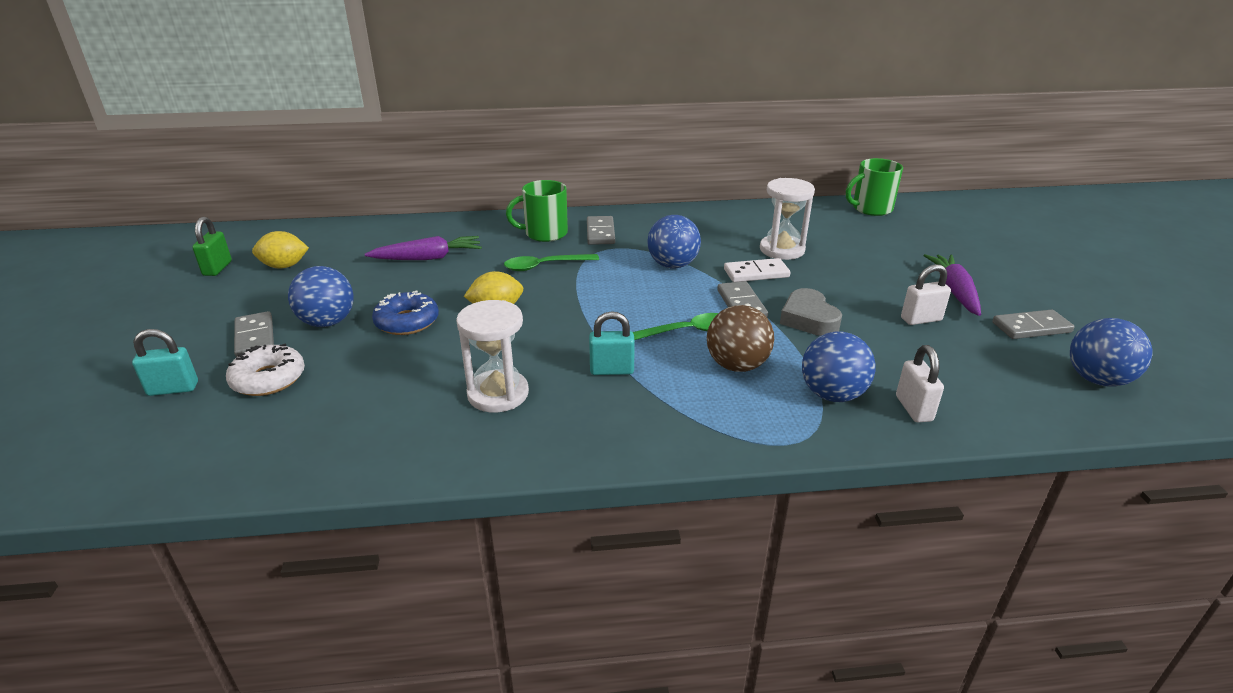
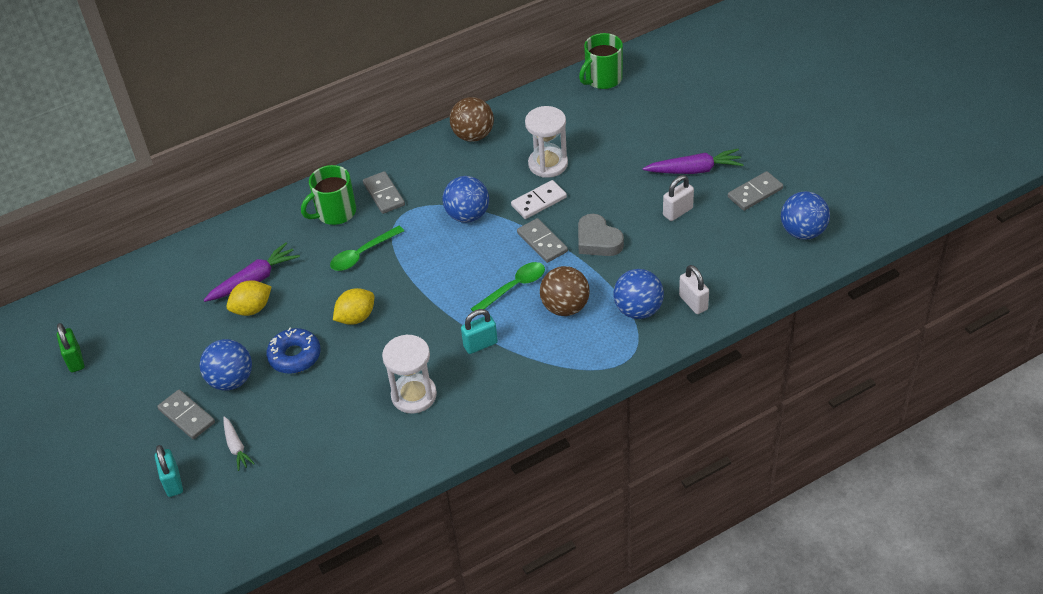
camera: 20 degrees left, 15 degrees up
turquoise padlock [132,329,198,396] -> turquoise padlock turned 75 degrees counterclockwise [155,445,183,497]
white donut [226,343,305,396] -> white carrot [223,416,255,471]
yellow lemon [252,231,309,269] -> yellow lemon moved to [226,280,272,316]
purple carrot [923,254,981,316] -> purple carrot turned 105 degrees clockwise [643,149,744,174]
none -> brown ball [450,97,494,142]

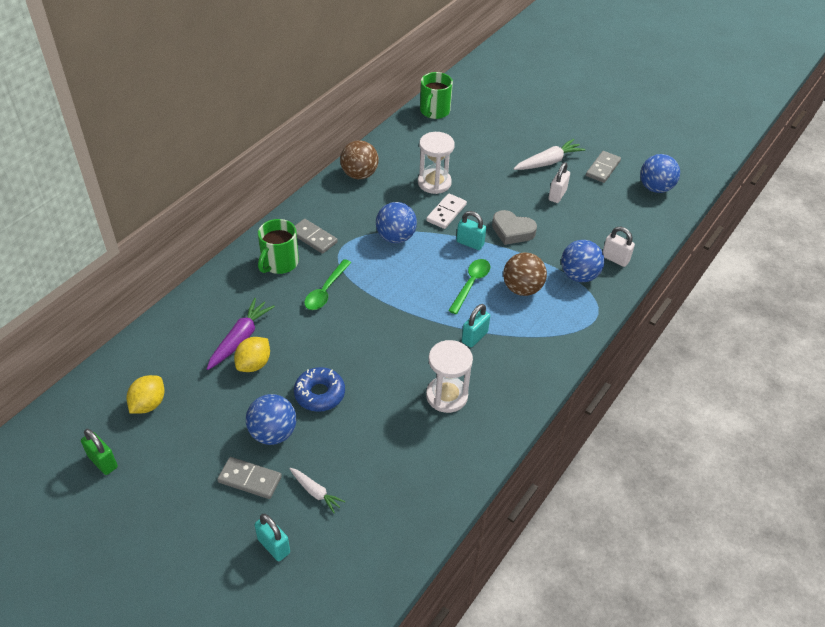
camera: 30 degrees left, 0 degrees up
yellow lemon [333,288,374,325] -> yellow lemon moved to [127,375,165,414]
grey domino [517,218,568,263] -> turquoise padlock [457,211,486,250]
purple carrot [643,149,744,174] -> white carrot [514,139,585,170]

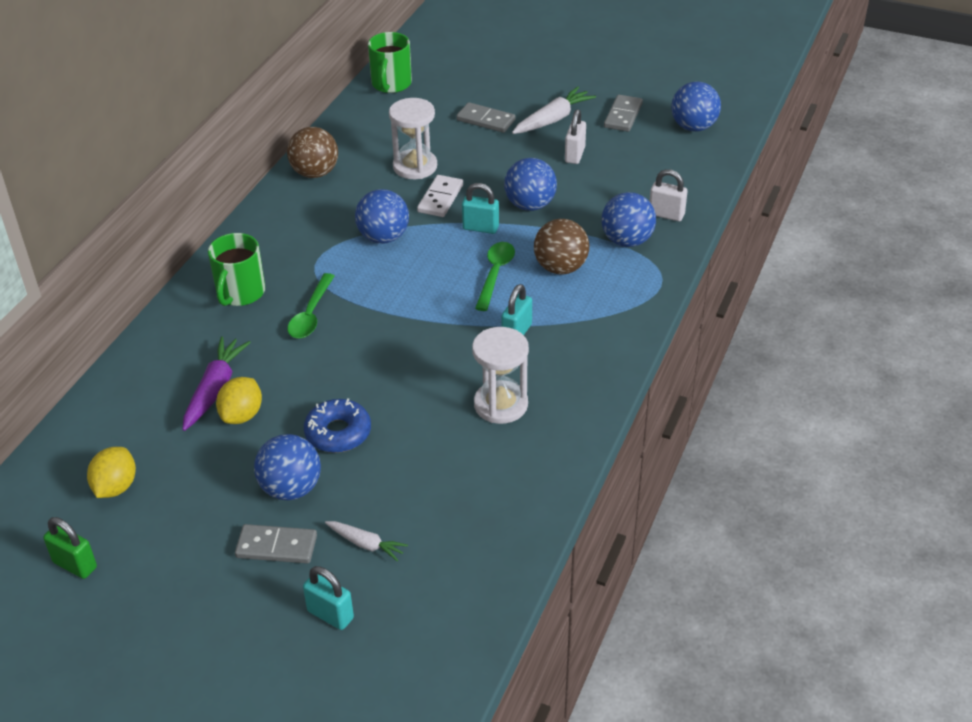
camera: 10 degrees left, 5 degrees down
grey domino [295,219,338,254] -> grey domino moved to [456,102,516,133]
grey heart [492,210,537,245] -> blue ball [504,158,557,211]

